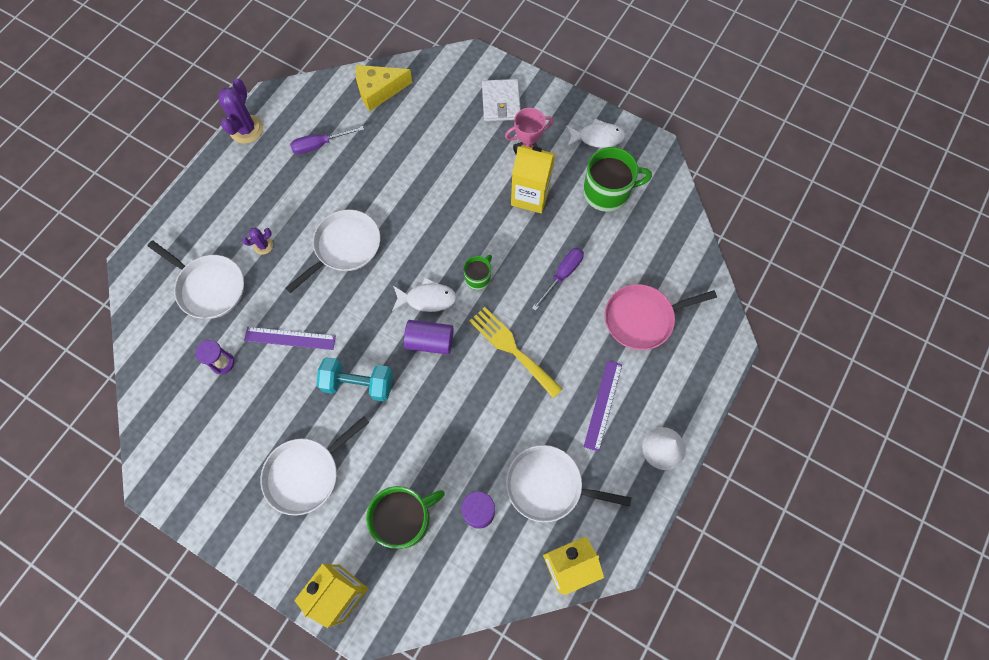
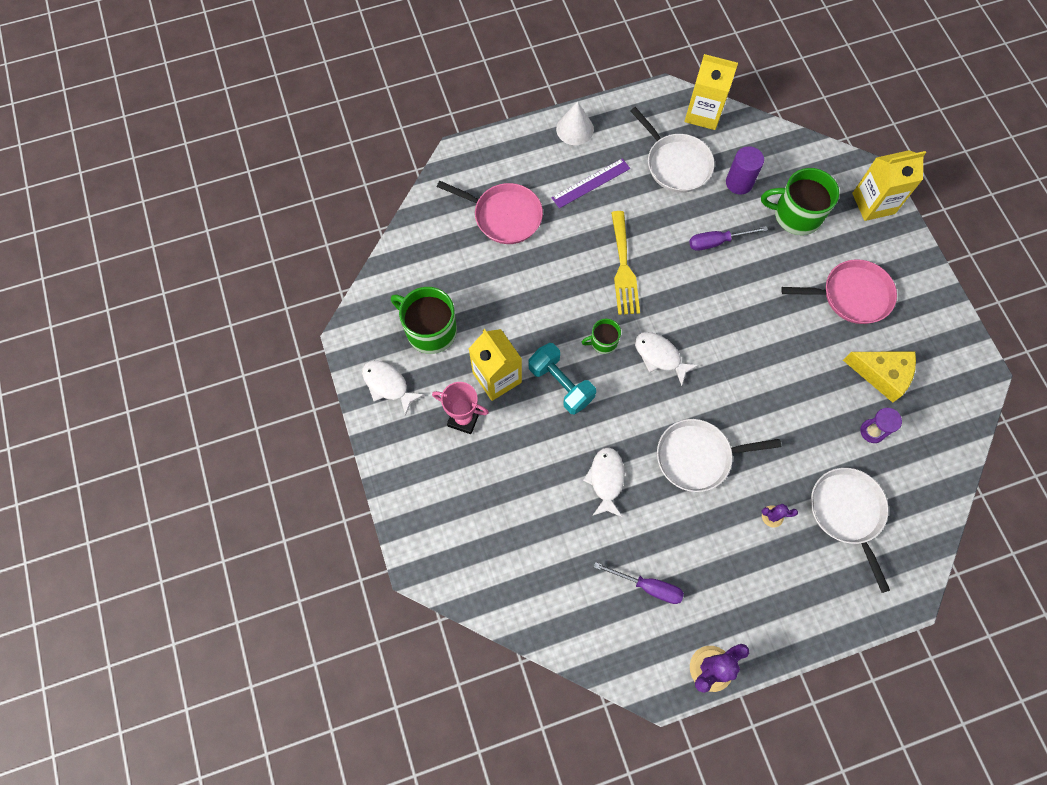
camera: 140 degrees left, 0 degrees up
purple ruler [244,327,336,350] -> none
white pan [261,416,369,515] -> pink pan [781,259,897,324]
turquoise dumbbell [317,357,393,402] -> turquoise dumbbell moved to [529,343,596,414]
yellow cheese [356,65,412,111] -> yellow cheese moved to [843,351,916,403]
purple cylinder [404,320,453,355] -> none
white wallet [482,79,521,121] -> none
purple screwdriver [532,248,584,311] -> purple screwdriver moved to [689,226,768,251]
none -> white fish [583,447,625,517]

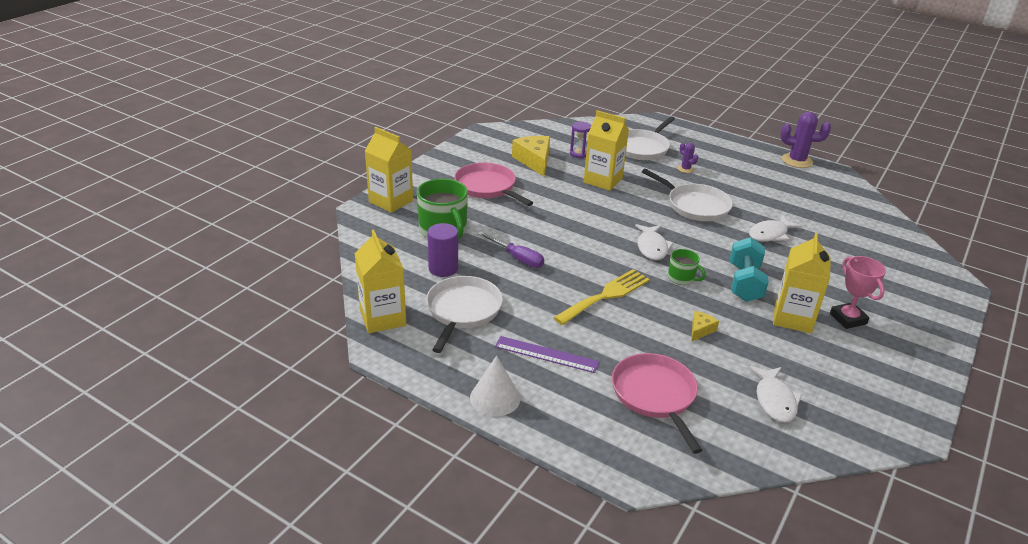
camera: 130 degrees left, 35 degrees down
white fish [362,360,425,416] -> white fish moved to [749,366,802,423]
green mug [391,287,457,354] -> none
purple screwdriver [594,562,684,604] -> none
none -> yellow carton [584,110,629,191]
none -> yellow cheese [691,311,719,342]

